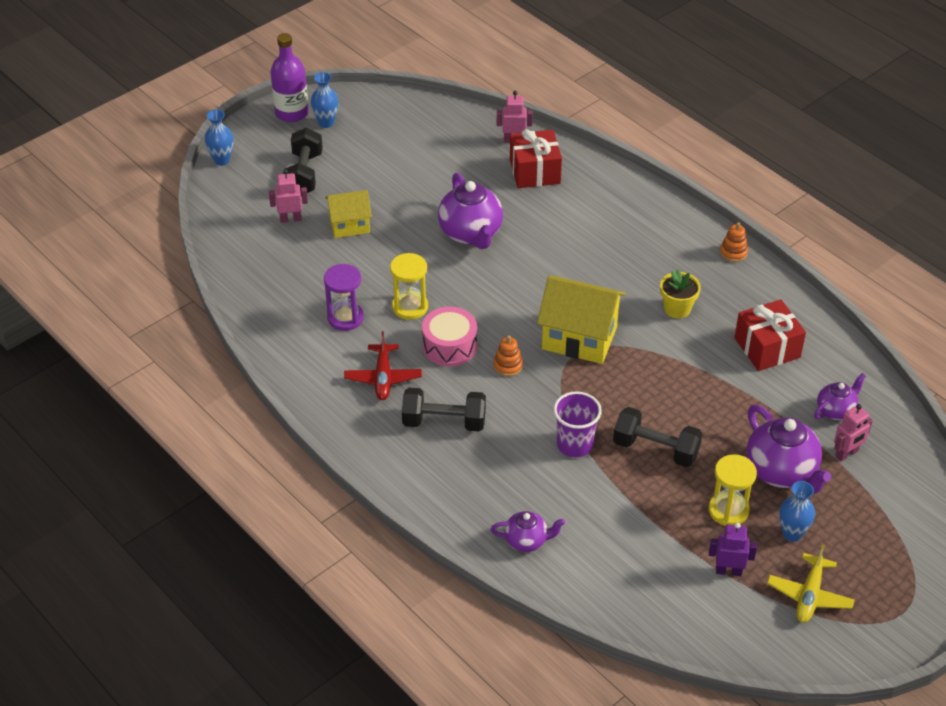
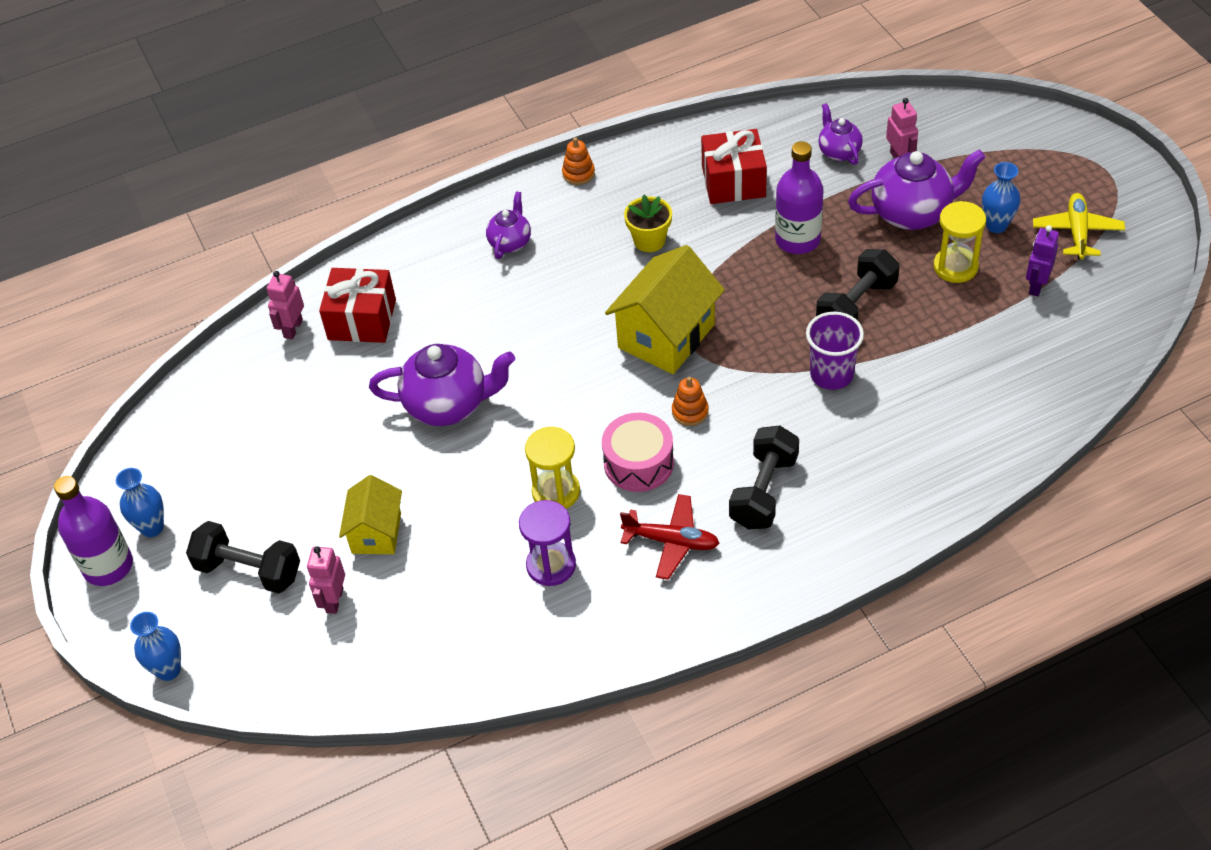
camera: 70 degrees left, 5 degrees up
purple teapot [491,511,565,552] -> purple teapot moved to [486,191,531,259]
yellow plane [767,544,855,623] -> yellow plane turned 120 degrees counterclockwise [1033,193,1125,259]
none -> purple bottle [775,141,824,254]

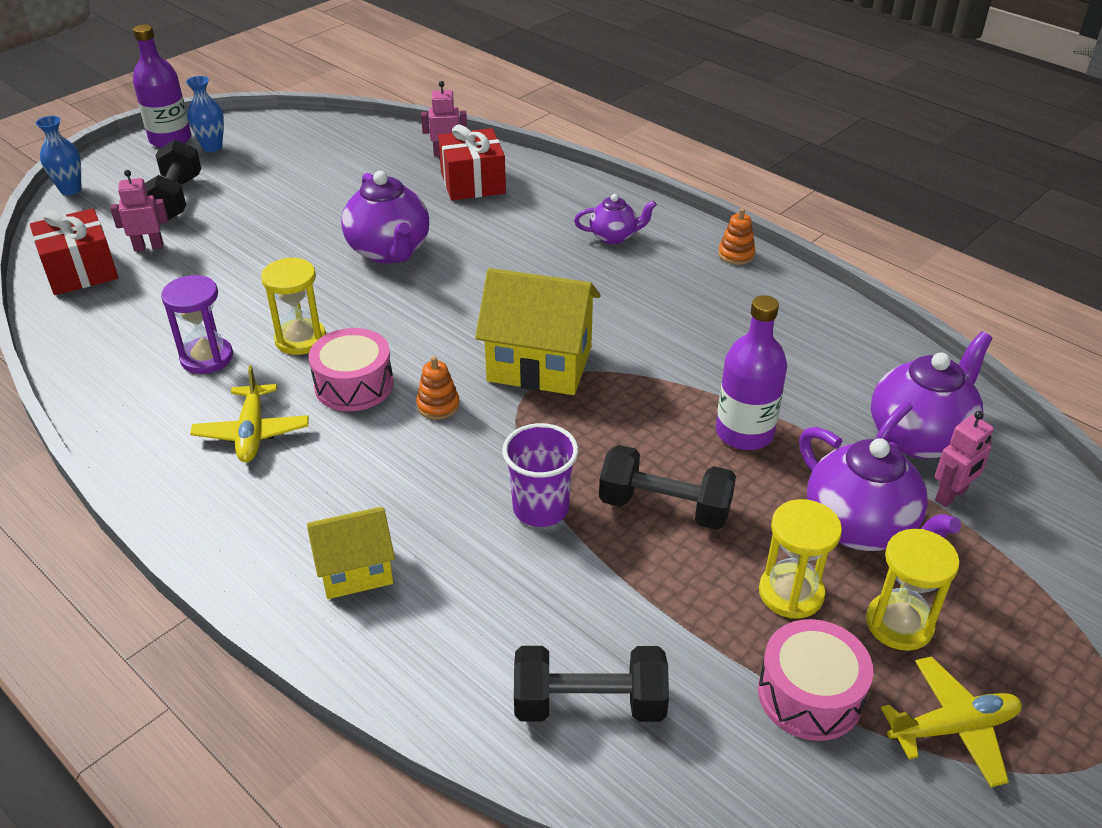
camera: 65 degrees right, 10 degrees down
yellow house [339,475,402,554] -> yellow house moved to [307,507,395,599]
red plane [620,494,719,580] -> yellow plane [190,365,309,462]
yellow flower pot [624,195,672,252] -> none
red gift [701,129,767,204] -> red gift moved to [30,208,118,295]
black dumbbell [729,425,799,530] -> black dumbbell moved to [514,646,669,722]
purple teapot [818,103,863,165] -> purple teapot [871,331,993,459], size x1.78
blue vase [982,162,1020,233] -> yellow hourglass [866,529,960,651]
purple robot [1026,225,1059,296] -> pink drum [758,619,873,741]

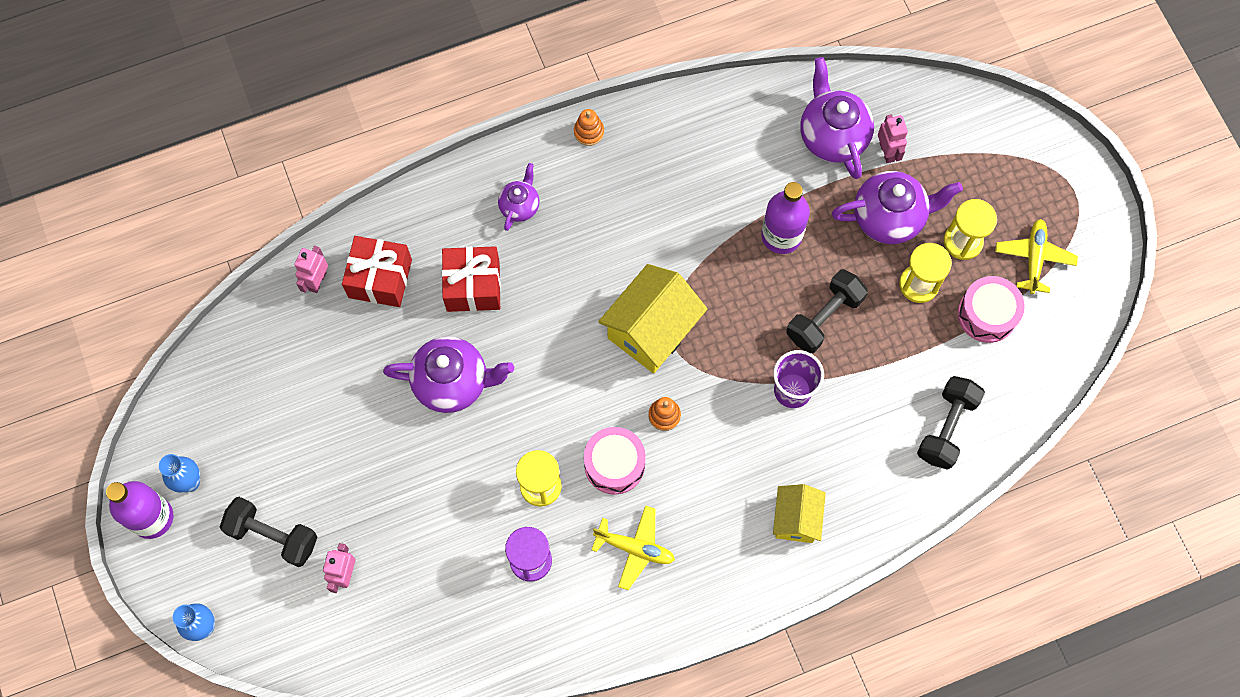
camera: 65 degrees left, 30 degrees up
red gift [30,208,118,295] -> red gift moved to [442,246,501,312]

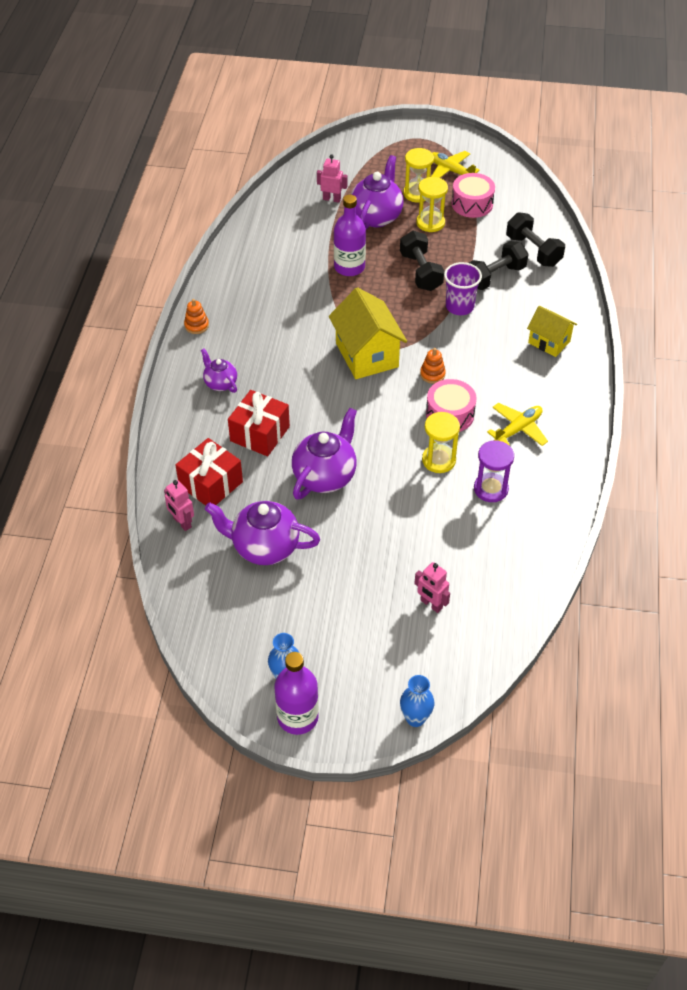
camera: 60 degrees left, 20 degrees down
black dumbbell [220,497,317,567] -> black dumbbell moved to [469,241,529,290]
purple teapot [800,57,874,179] -> purple teapot moved to [205,501,320,565]

